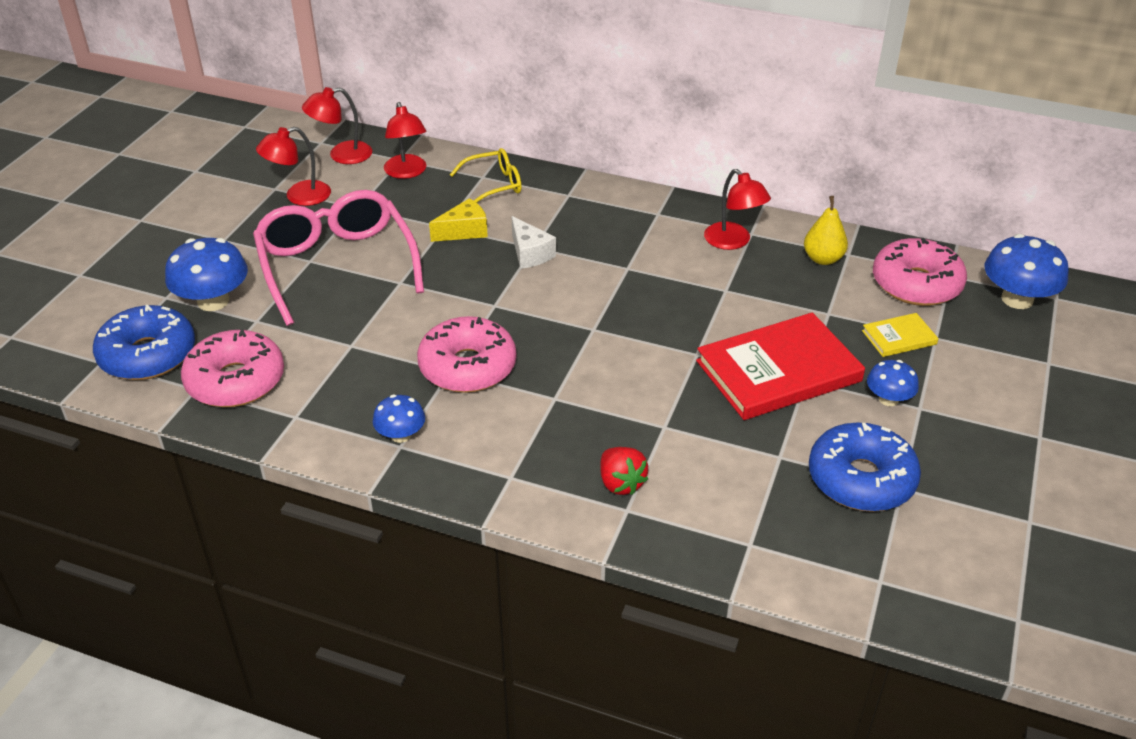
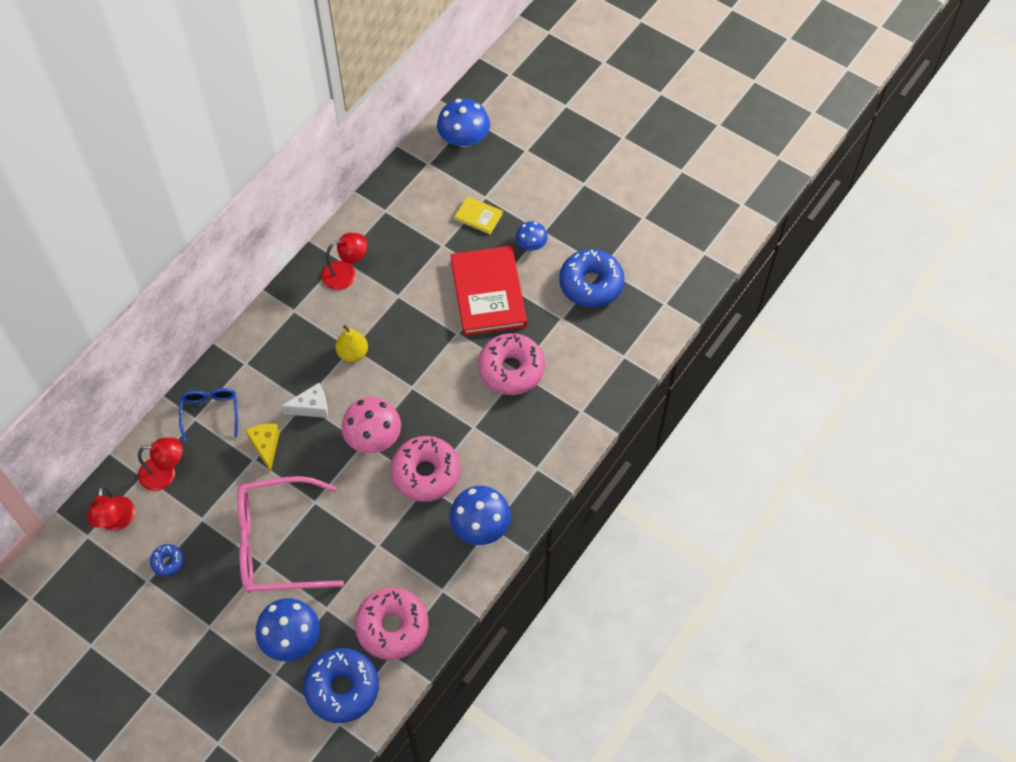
camera: 75 degrees left, 20 degrees up
red lamp [256,127,331,206] -> blue donut [150,544,184,577]
blue mushroom [373,395,425,443] -> blue mushroom [449,486,511,545], size x1.73
yellow glasses [450,148,522,203] -> blue glasses [179,388,238,442]
red strawberry [600,447,648,495] -> none
yellow pear [804,196,848,265] -> yellow pear moved to [336,325,368,362]
yellow book [862,313,939,357] -> yellow book turned 60 degrees counterclockwise [454,196,503,234]
pink donut [873,238,967,306] -> pink donut moved to [478,333,545,395]
none -> pink mushroom [341,397,401,453]

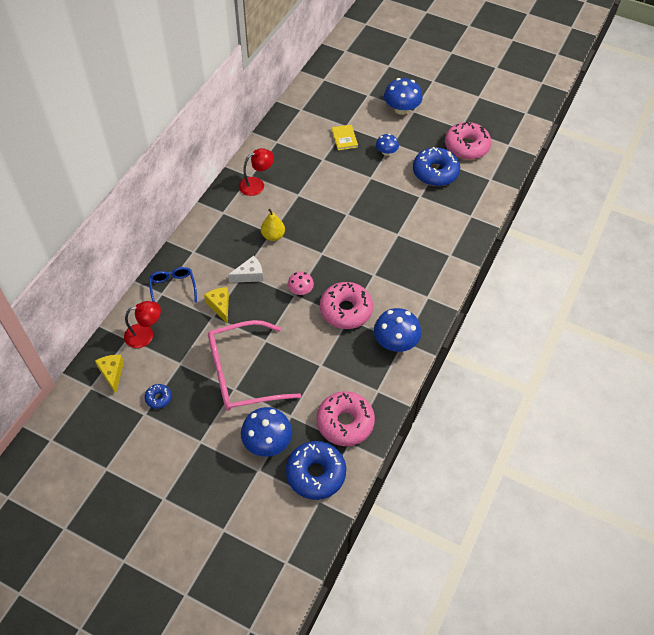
camera: 10 degrees left, 5 degrees down
red lamp [87,486,135,530] -> yellow cheese [95,355,124,394]
pink mushroom [341,397,401,453] -> pink mushroom [288,271,314,295], size x0.58
blue mushroom [437,99,490,147] -> blue mushroom moved to [384,78,423,115]
red book [451,246,527,336] -> none
yellow book [454,196,503,234] -> yellow book turned 60 degrees clockwise [332,125,358,150]
pink donut [478,333,545,395] -> pink donut moved to [445,121,491,160]

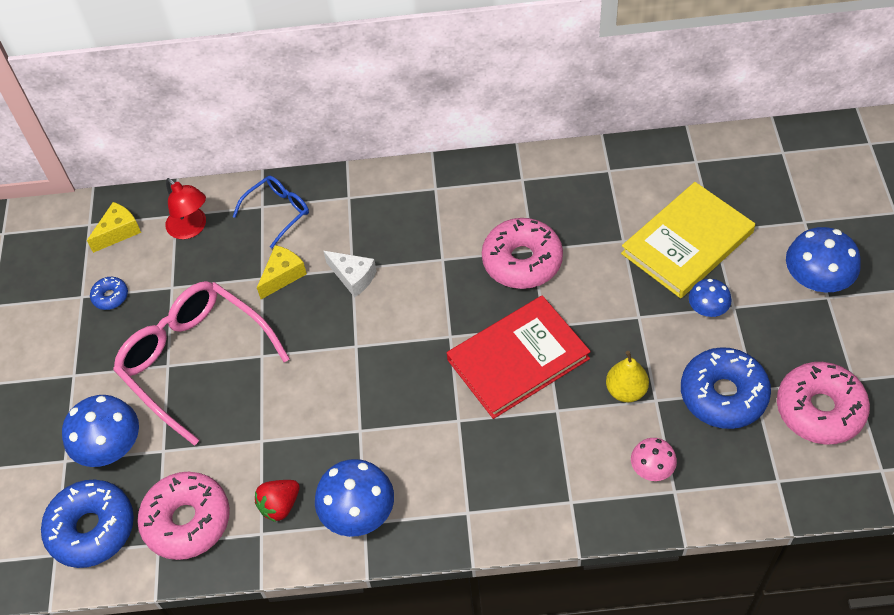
camera: 65 degrees right, 0 degrees up
red lamp [239,148,274,196] -> none
yellow pear [261,209,285,241] -> yellow pear moved to [606,351,649,402]
pink mushroom [288,271,314,295] -> pink mushroom moved to [631,438,677,481]
pink donut [320,282,373,329] -> pink donut moved to [482,218,563,289]
yellow book [332,125,358,150] -> yellow book [621,182,755,298], size x2.17
none -> red strawberry [255,480,300,522]
none -> red book [447,295,591,419]

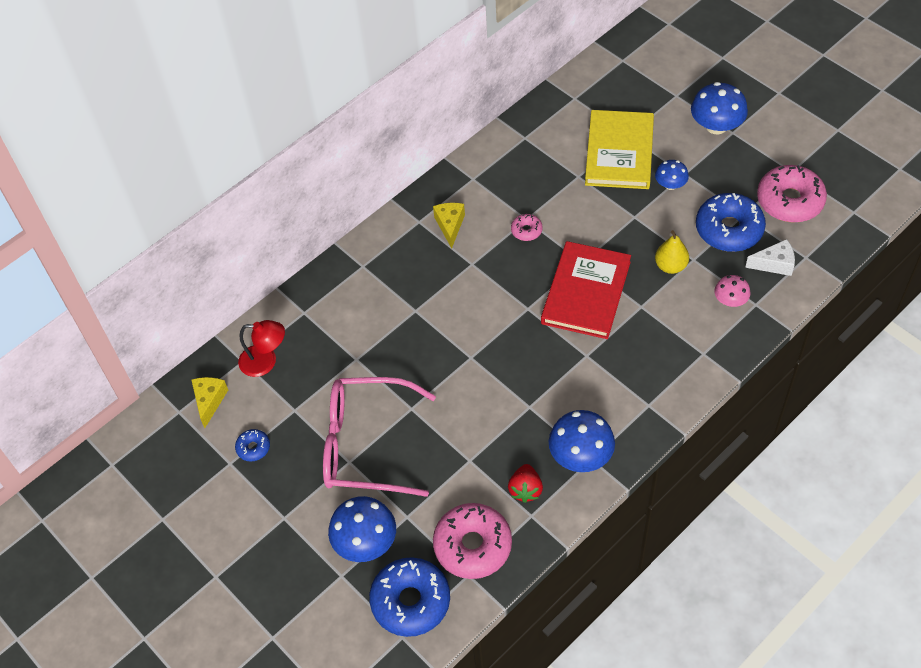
camera: 40 degrees left, 0 degrees up
blue glasses [233,176,309,248] -> none
yellow cheese [257,245,307,299] -> yellow cheese moved to [433,203,465,248]
white cheese [323,251,376,297] -> white cheese moved to [745,239,795,276]
pink donut [482,218,563,289] -> pink donut [511,214,543,241], size x0.47

